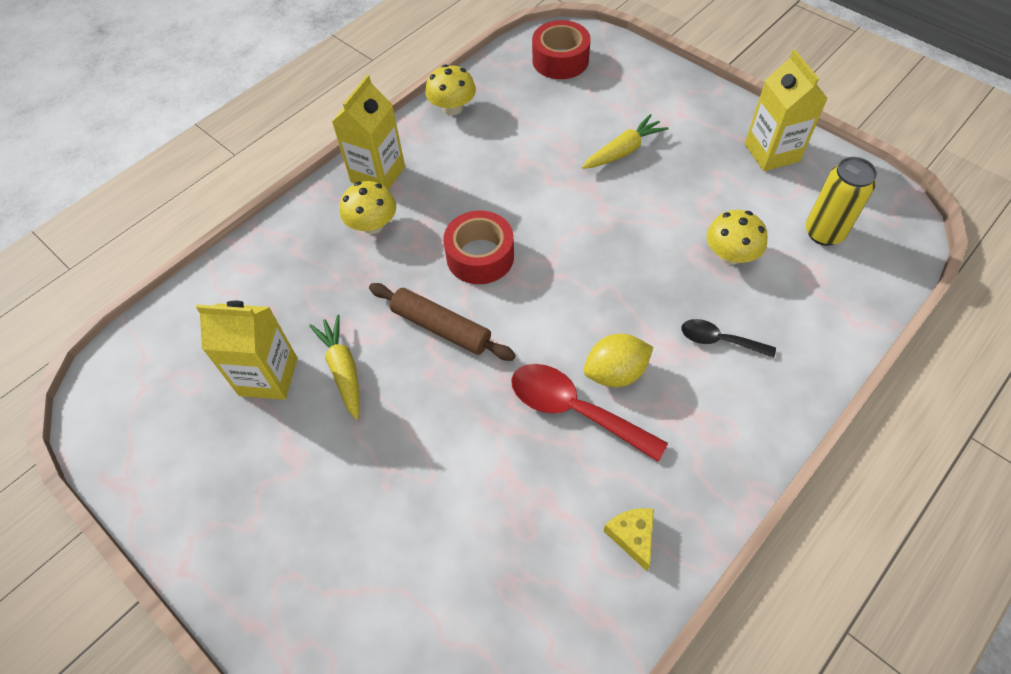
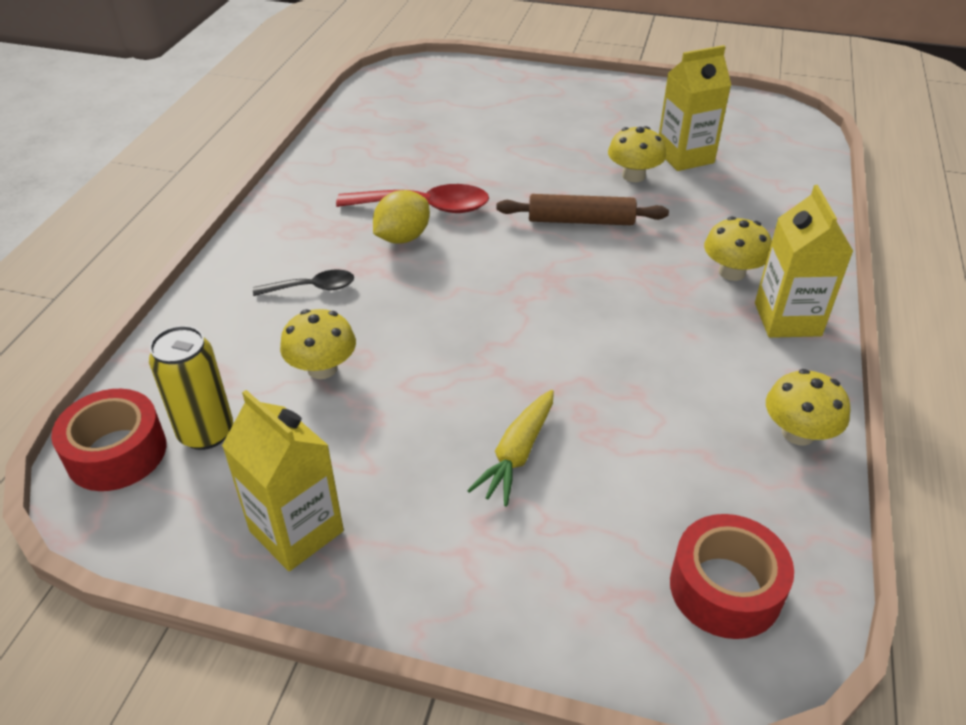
camera: 150 degrees right, 15 degrees down
yellow carrot [309,314,360,420] -> yellow mushroom [608,126,666,182]
red tape [443,211,514,284] -> red tape moved to [51,389,166,491]
yellow cheese [604,508,654,571] -> none

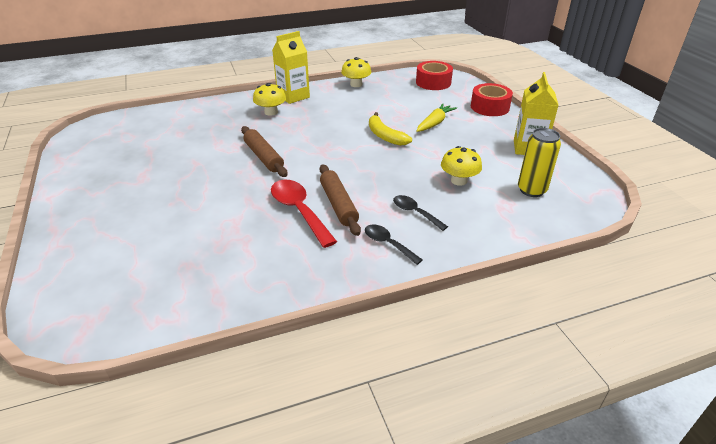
camera: 125 degrees left, 5 degrees down
red tape [51,389,166,491] -> red tape moved to [471,83,513,116]
yellow lemon [373,190,430,243] -> brown rolling pin [319,164,361,236]
yellow carrot [467,390,554,506] -> yellow carrot turned 45 degrees counterclockwise [416,103,457,132]
yellow mushroom [608,126,666,182] -> none
yellow carton [659,45,731,171] -> none
none -> black spoon [365,224,422,265]
none -> yellow banana [369,112,412,146]

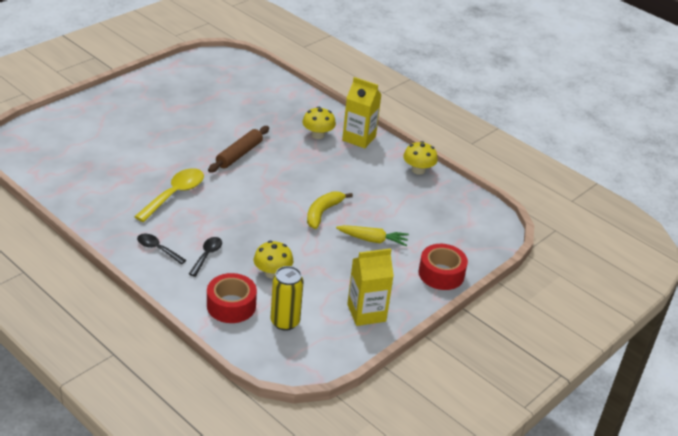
camera: 60 degrees right, 0 degrees up
red spoon [271,180,337,248] -> yellow spoon [134,168,204,222]
brown rolling pin [319,164,361,236] -> none
black spoon [365,224,422,265] -> black spoon turned 75 degrees counterclockwise [137,234,186,265]
red tape [416,61,453,90] -> red tape moved to [207,273,257,323]

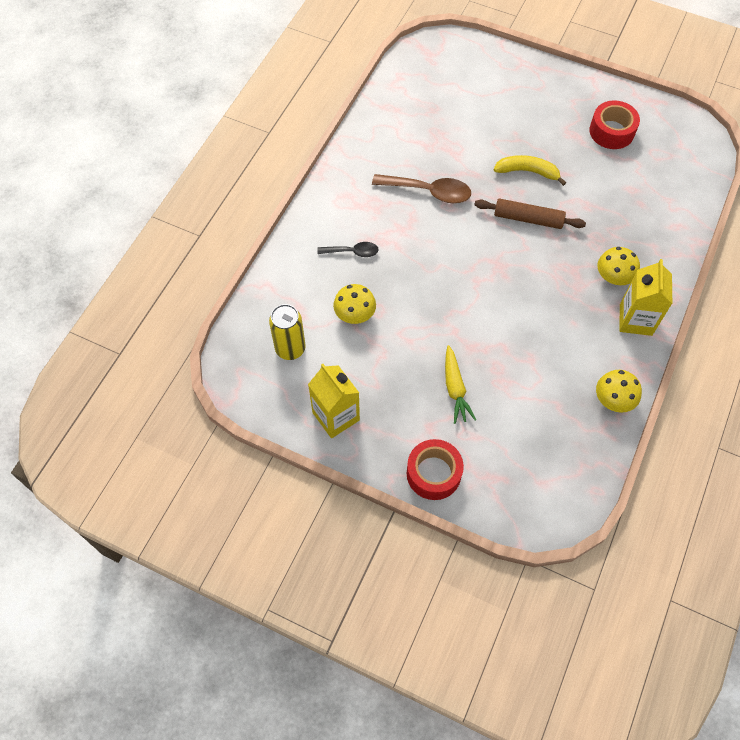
camera: 75 degrees right, 25 degrees up
yellow spoon [134,168,204,222] -> brown spoon [372,174,471,203]
black spoon [137,234,186,265] -> none
red tape [207,273,257,323] -> red tape moved to [589,100,640,149]
yellow banana [307,191,353,229] -> yellow banana moved to [494,155,566,186]

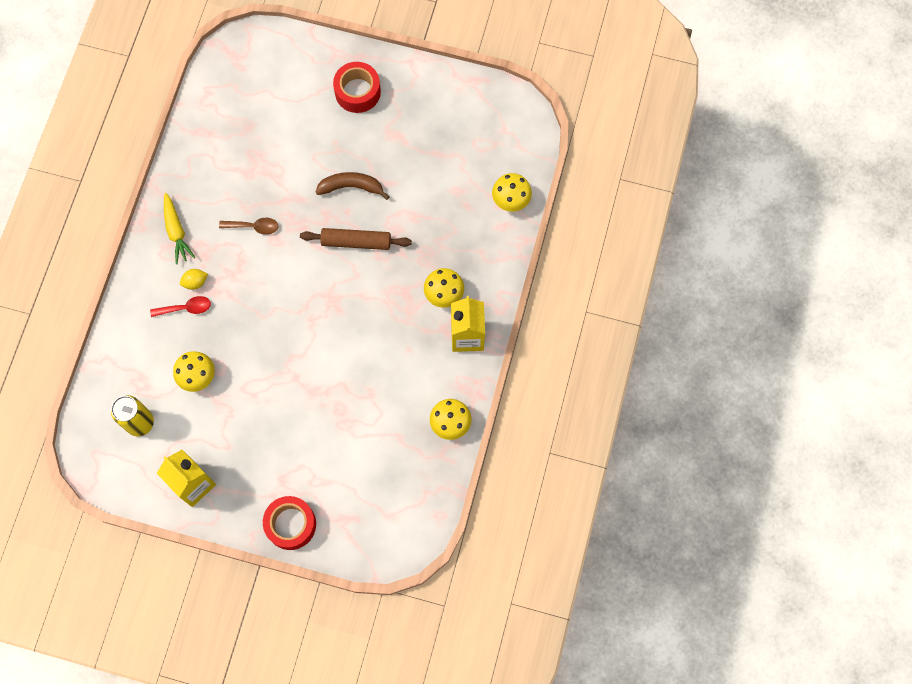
camera: 10 degrees left, 10 degrees up
black spoon [317,242,379,257] -> red spoon [150,296,211,317]
brown spoon [372,174,471,203] -> brown spoon [219,218,279,235], size x0.59
yellow carrot [445,345,476,424] -> yellow carrot moved to [164,193,196,264]
yellow banana [494,155,566,186] -> brown banana [316,172,390,200]
red tape [589,100,640,149] -> red tape moved to [333,62,381,113]
none -> yellow lemon [180,269,208,290]
none -> yellow mushroom [492,173,532,212]

